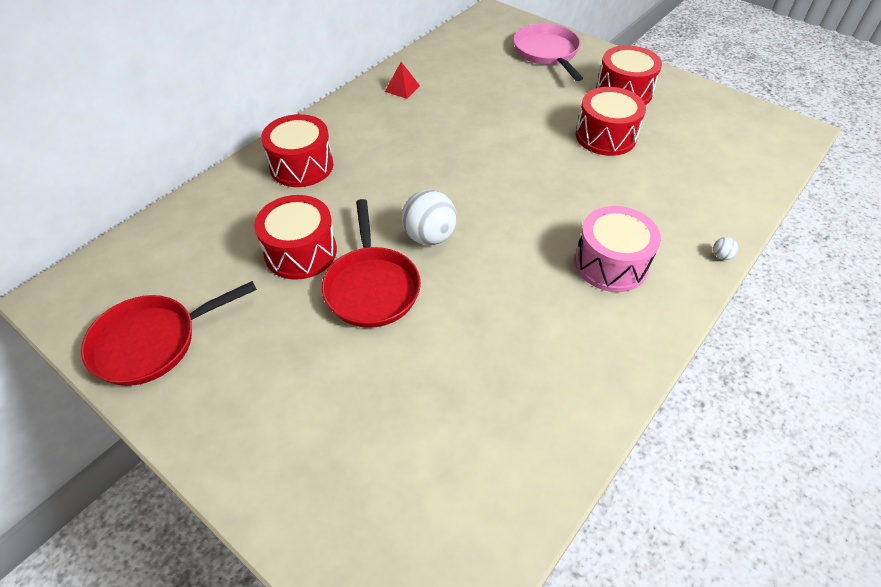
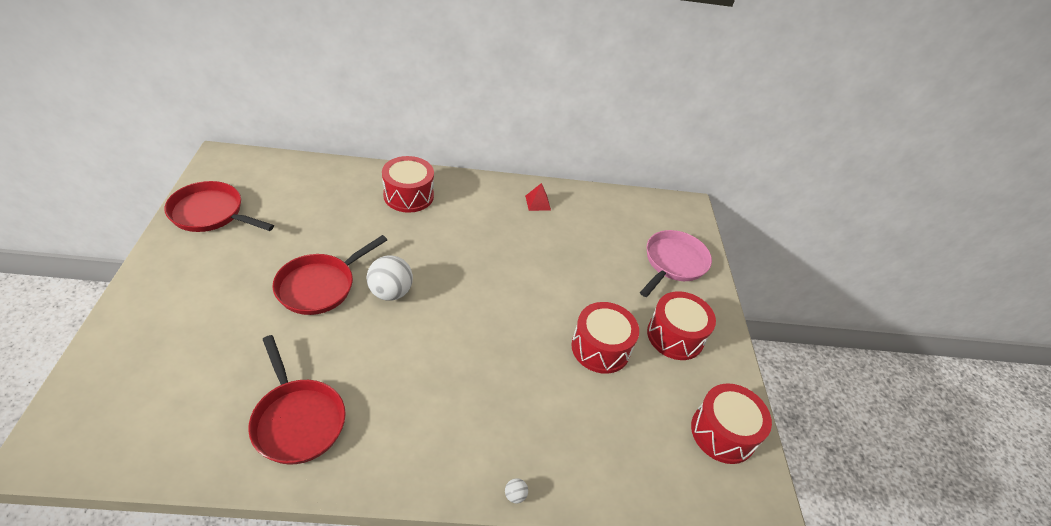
camera: 45 degrees right, 5 degrees down
red drum [254,195,337,280] -> red drum moved to [691,383,772,464]
pink drum [574,206,661,292] -> none
none -> red pan [248,335,346,465]

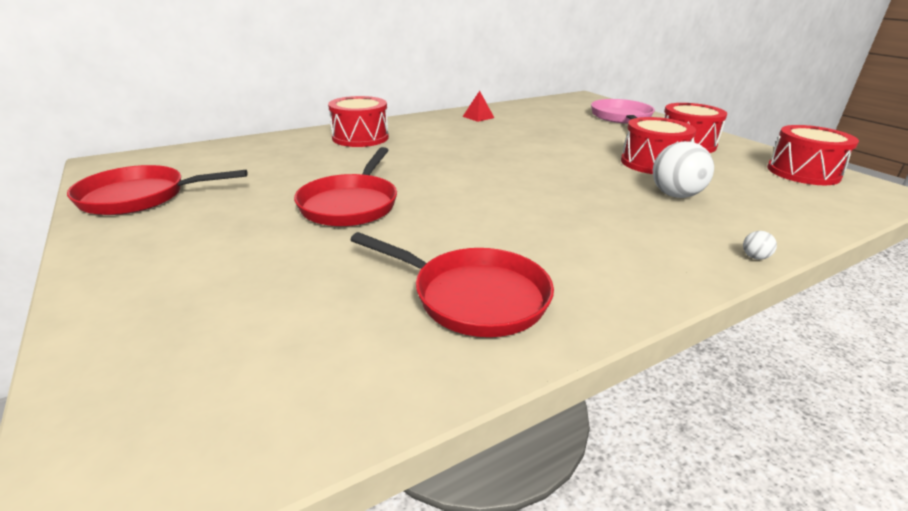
camera: 25 degrees left, 15 degrees down
white ball [366,255,413,301] -> white ball moved to [653,141,714,198]

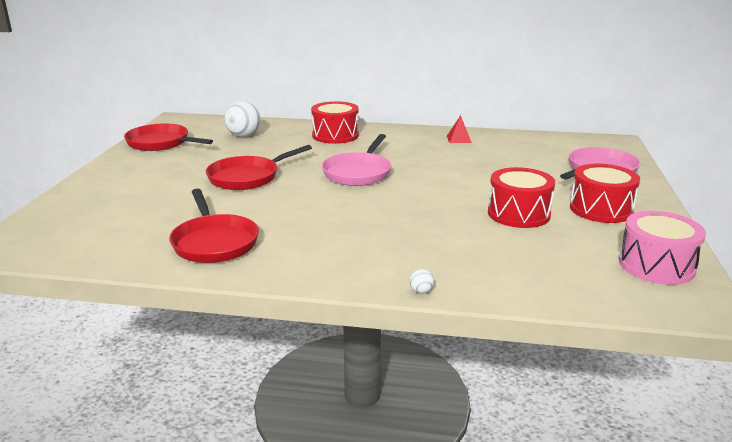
camera: 40 degrees right, 5 degrees down
white ball [653,141,714,198] -> white ball moved to [224,101,261,137]
red drum [767,125,859,185] -> pink drum [619,211,706,285]
none -> pink pan [322,134,391,186]

